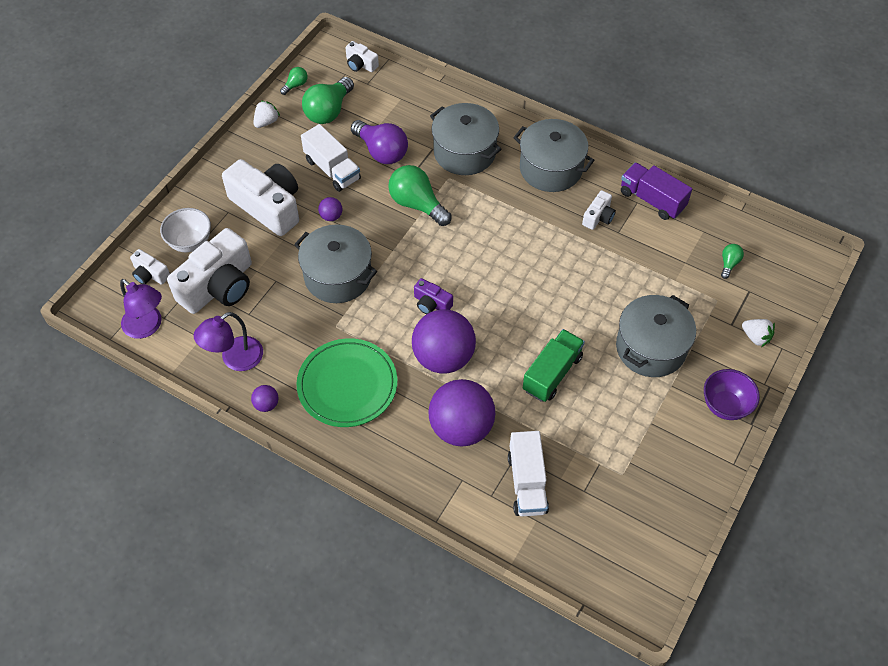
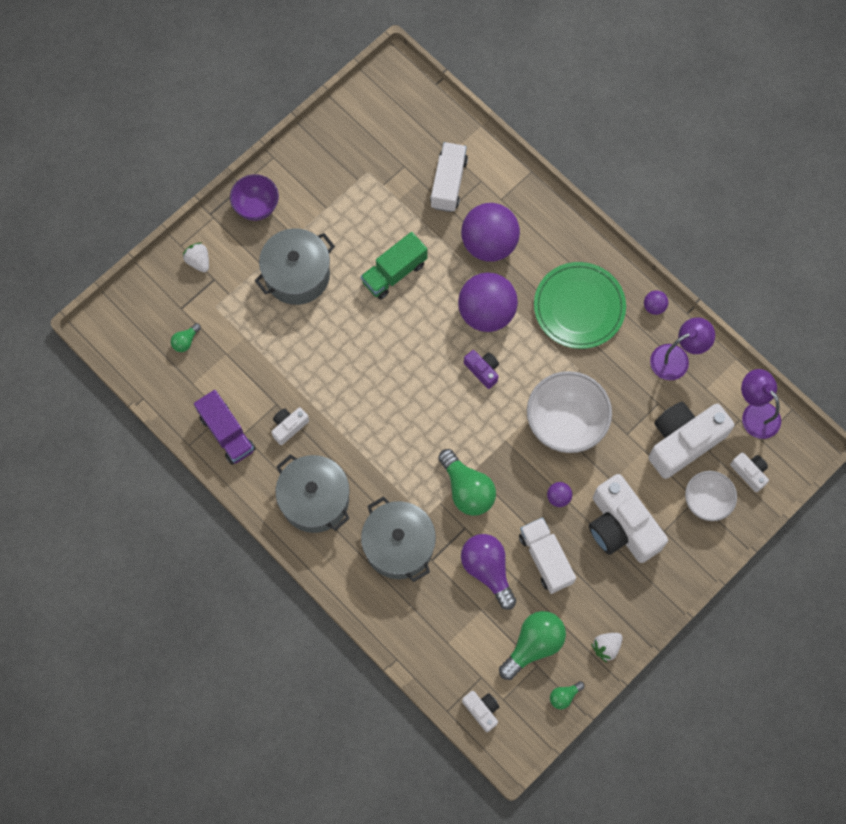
camera: 165 degrees left, 15 degrees up
grey pot [294,224,377,303] -> white bowl [527,371,612,453]

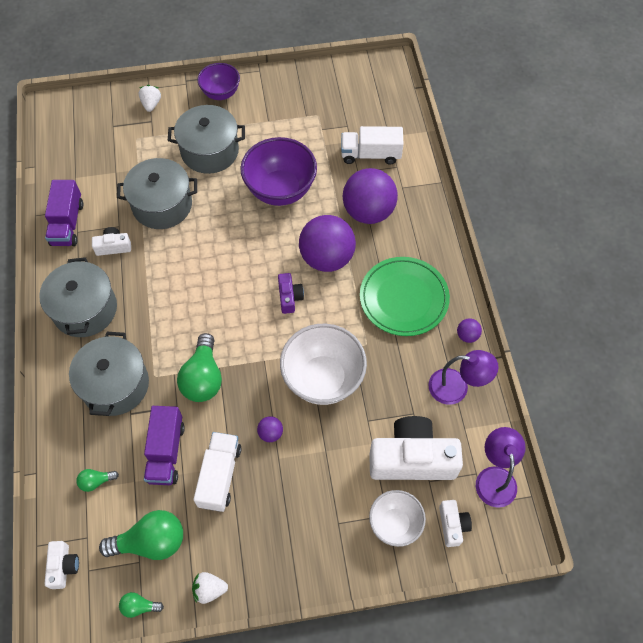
camera: 35 degrees right, 10 degrees down
green light bulb [171,323,201,352] -> green light bulb moved to [76,469,119,492]
green truck [361,232,428,299] -> purple bowl [241,137,317,206]
white truck [430,142,468,212] -> white truck turned 135 degrees counterclockwise [341,126,404,165]
purple light bulb [461,534,516,610] -> purple truck [144,406,185,485]
white camera [589,474,668,563] -> none
none -> grey pot [117,158,197,229]

